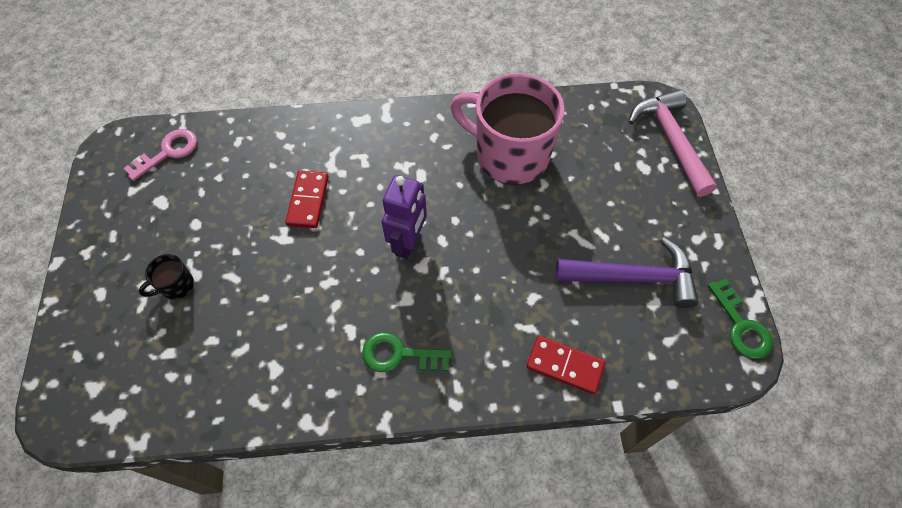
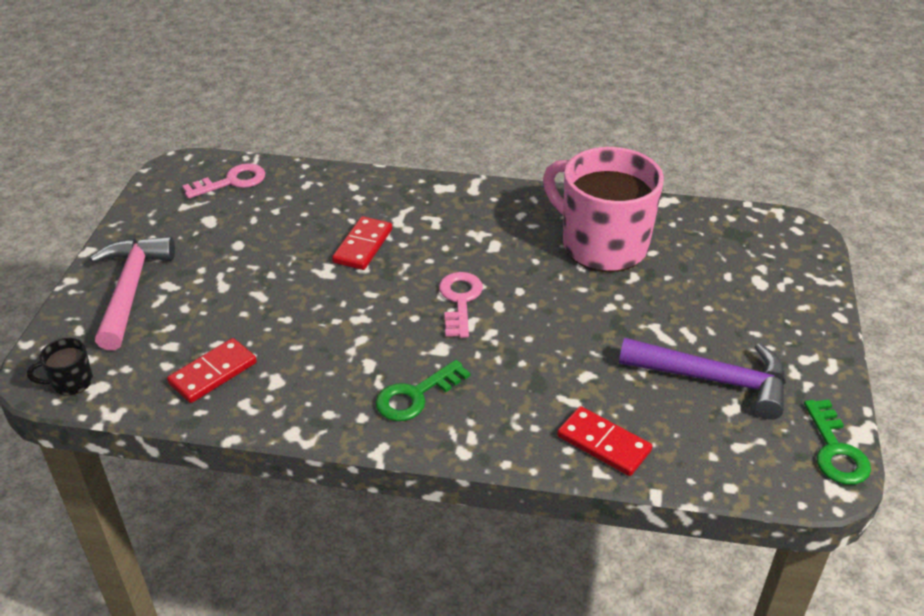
camera: 15 degrees right, 20 degrees down
black mug [139,254,194,300] -> black mug moved to [27,338,93,396]
green key [362,332,452,372] -> green key turned 60 degrees counterclockwise [376,360,471,421]
purple robot [382,175,427,259] -> pink key [439,272,483,338]
pink hammer [628,89,717,197] -> pink hammer moved to [90,237,175,350]
none -> red domino [167,338,257,403]

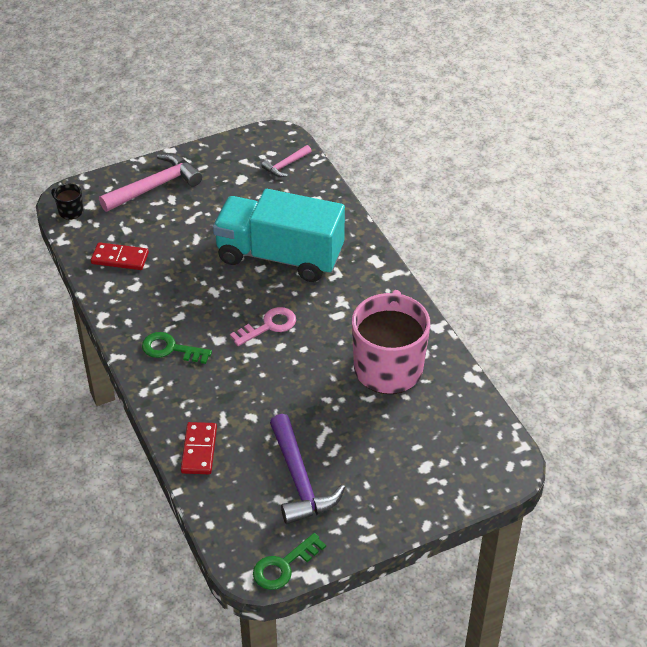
camera: 55 degrees right, 5 degrees up
pink key [183,163,265,199] -> pink hammer [261,145,311,177]
red domino [332,216,392,270] -> turquoise truck [213,189,345,282]

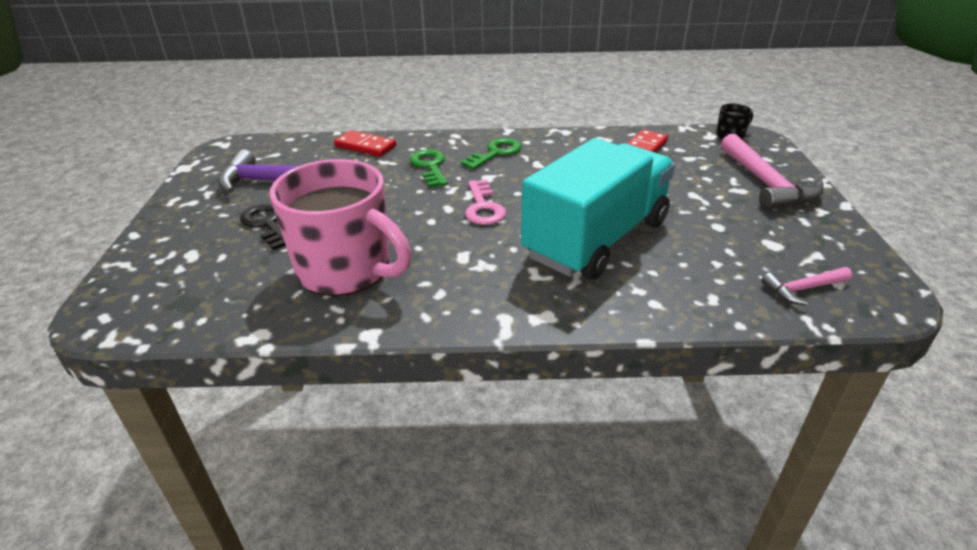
camera: 115 degrees right, 10 degrees down
green key [253,533,326,590] -> green key moved to [410,149,448,187]
pink hammer [261,145,311,177] -> pink hammer turned 90 degrees counterclockwise [761,267,852,305]
none -> black key [240,204,286,250]

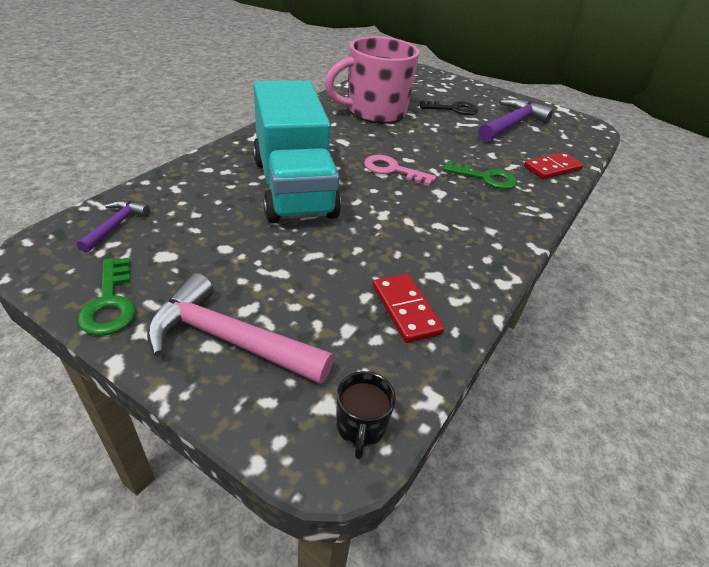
camera: 120 degrees right, 5 degrees up
green key [461,138,522,170] -> green key moved to [78,258,136,336]
pink hammer [761,267,852,305] -> purple hammer [77,200,150,253]

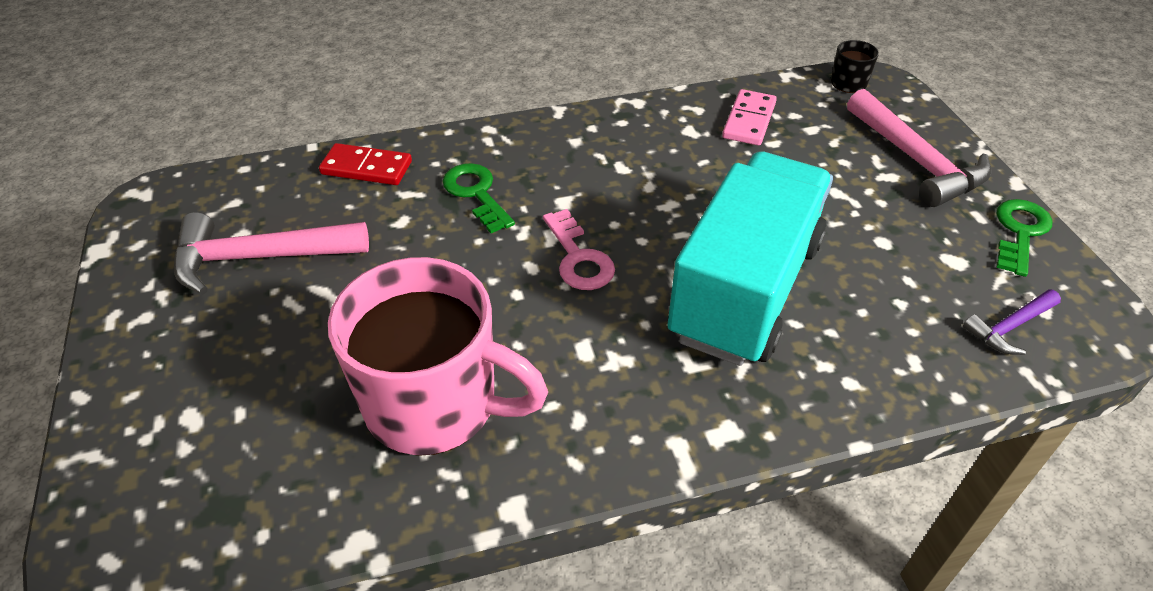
camera: 135 degrees left, 5 degrees up
red domino [373,274,444,343] -> pink domino [722,89,777,146]
black key [420,100,478,115] -> none
purple hammer [478,99,554,142] -> pink hammer [174,212,369,295]

